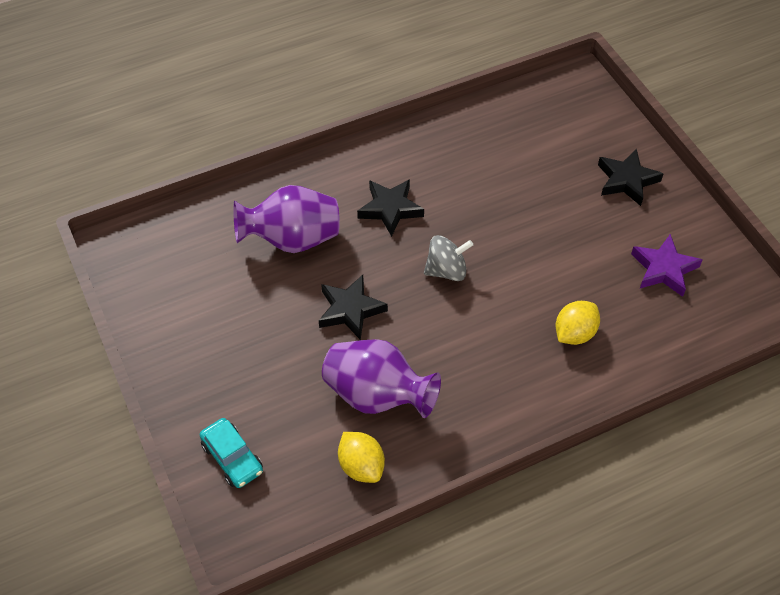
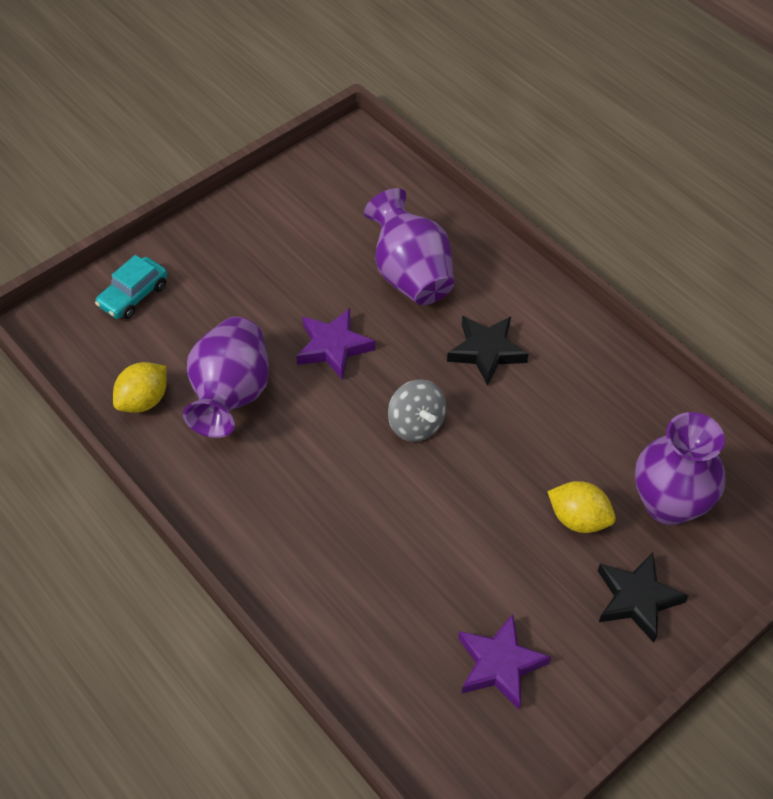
camera: 75 degrees right, 0 degrees up
black star [319,275,388,340] -> purple star [296,308,375,380]
yellow lemon [556,301,600,345] -> yellow lemon moved to [547,481,616,533]
none -> purple vase [635,412,726,525]

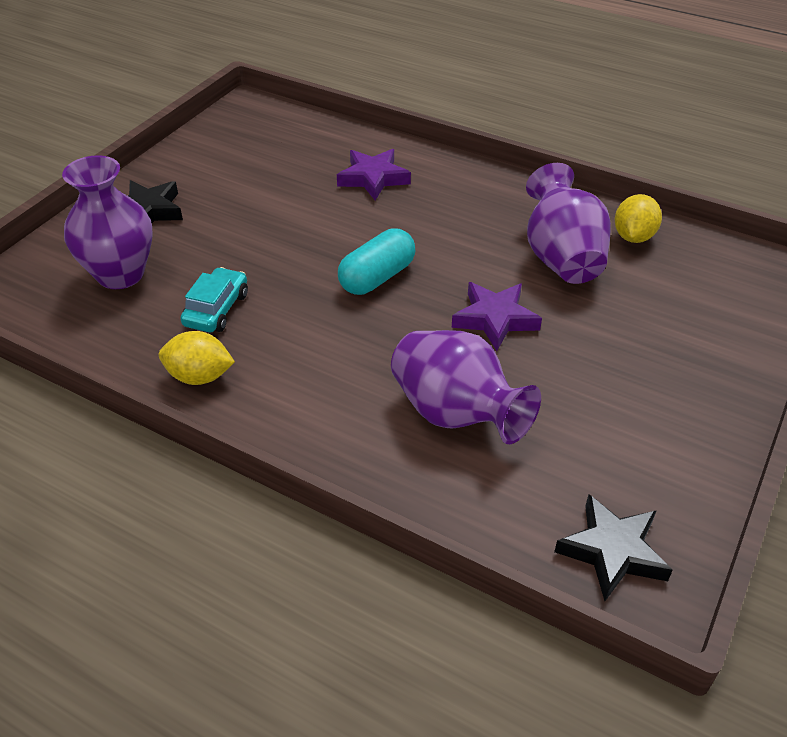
camera: 160 degrees right, 10 degrees down
turquoise car [95,255,167,319] -> turquoise car moved to [180,267,248,332]
grey spinning top [388,379,446,442] -> turquoise capsule [338,229,415,295]
black star [447,316,528,386] -> black star moved to [554,494,673,601]
purple star [458,614,551,710] -> purple star moved to [337,149,411,200]
yellow lemon [547,481,616,533] -> yellow lemon moved to [159,331,235,385]

